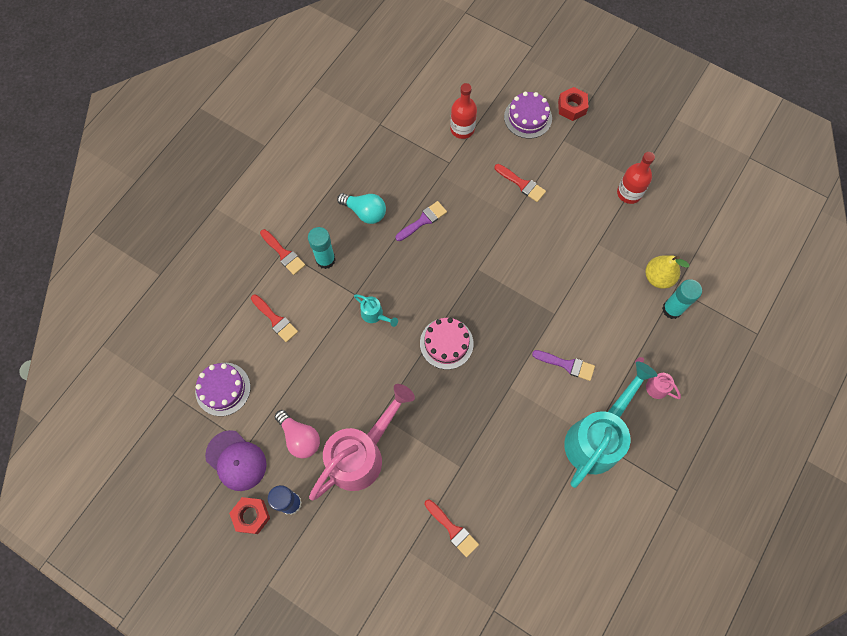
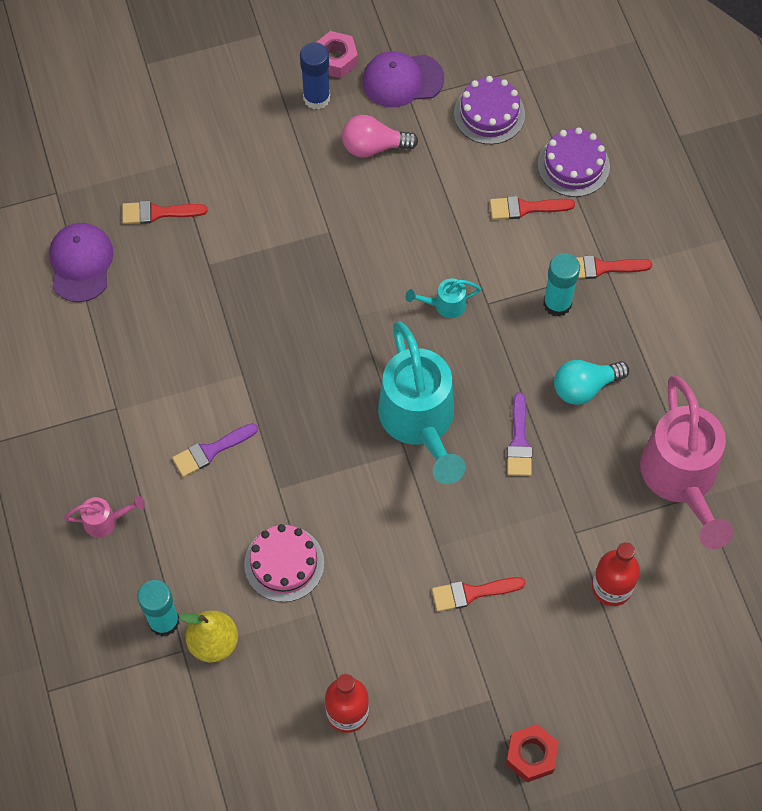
camera: 130 degrees right, 5 degrees down
red nut [229,497,270,534] -> pink nut [317,31,358,78]
pink watering can [309,384,415,500] -> pink watering can moved to [640,376,733,549]
pink cake [420,318,474,369] -> pink cake moved to [244,524,324,602]
purple cake [504,92,552,138] -> purple cake moved to [538,127,610,197]
turquoise watering can [564,361,657,488] -> turquoise watering can moved to [378,321,466,484]
none -> purple cap [49,223,114,302]

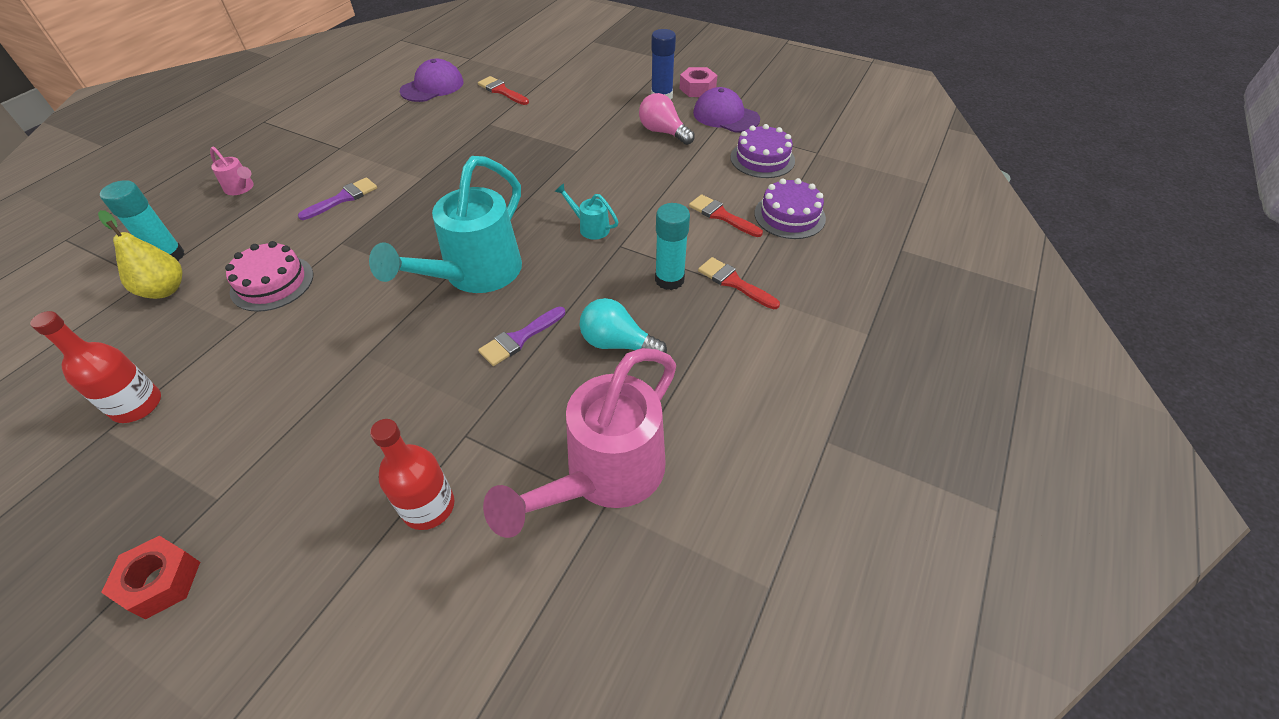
camera: 45 degrees right, 15 degrees down
purple brush [172,423,258,477] -> purple brush turned 120 degrees clockwise [298,177,377,220]
red brush [432,577,525,612] -> none

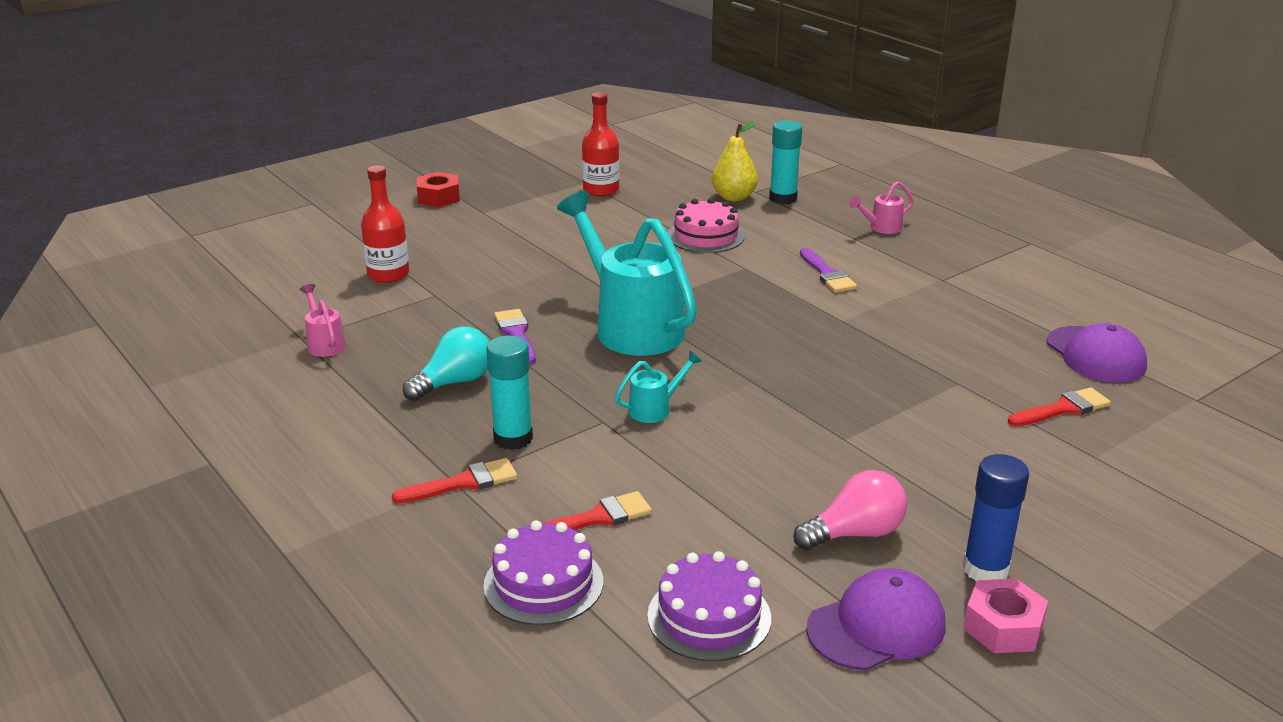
camera: 115 degrees right, 20 degrees down
pink watering can [483,348,676,538] -> pink watering can [300,284,346,357], size x0.42

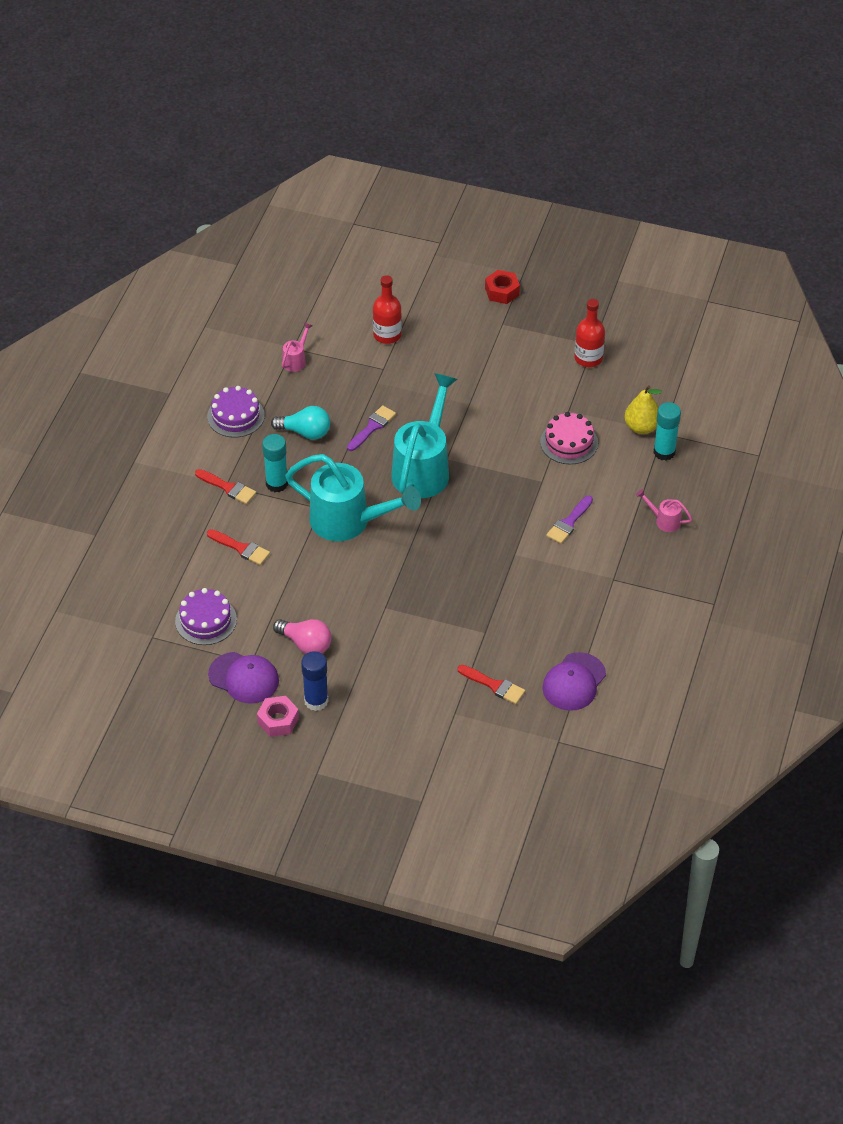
camera: 55 degrees right, 20 degrees up
purple cake [483,520,603,625] -> purple cake moved to [207,386,265,438]
turquoise watering can [615,351,703,423] -> turquoise watering can [285,454,421,541], size x2.38

